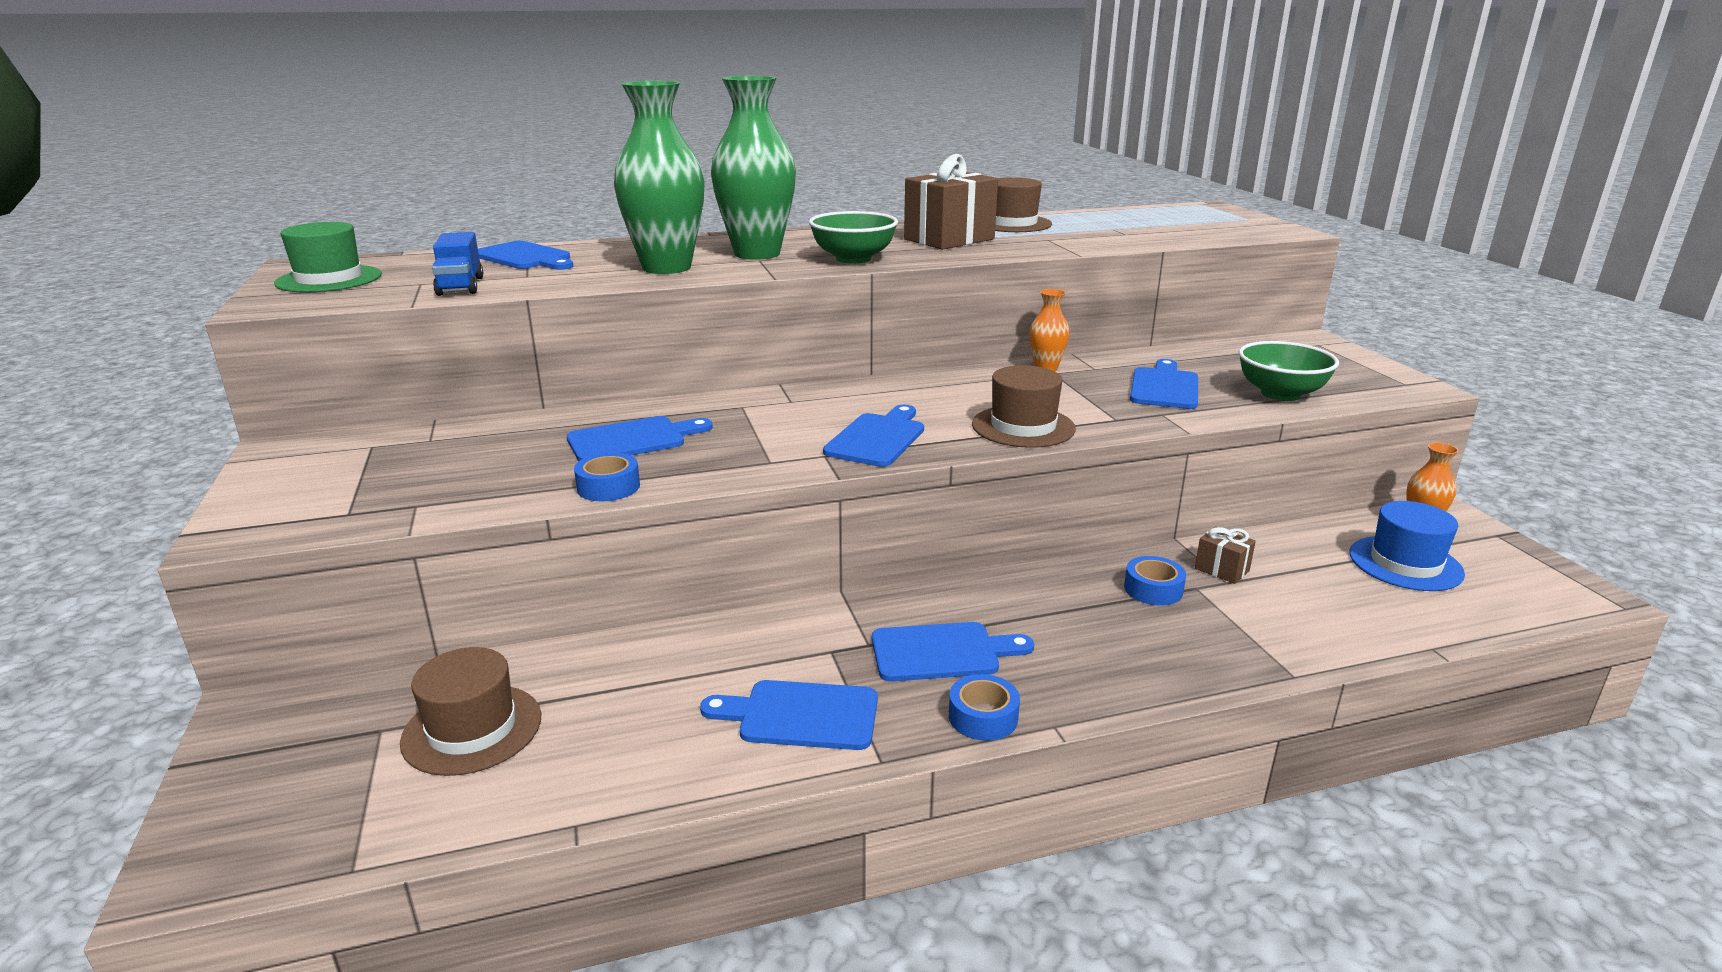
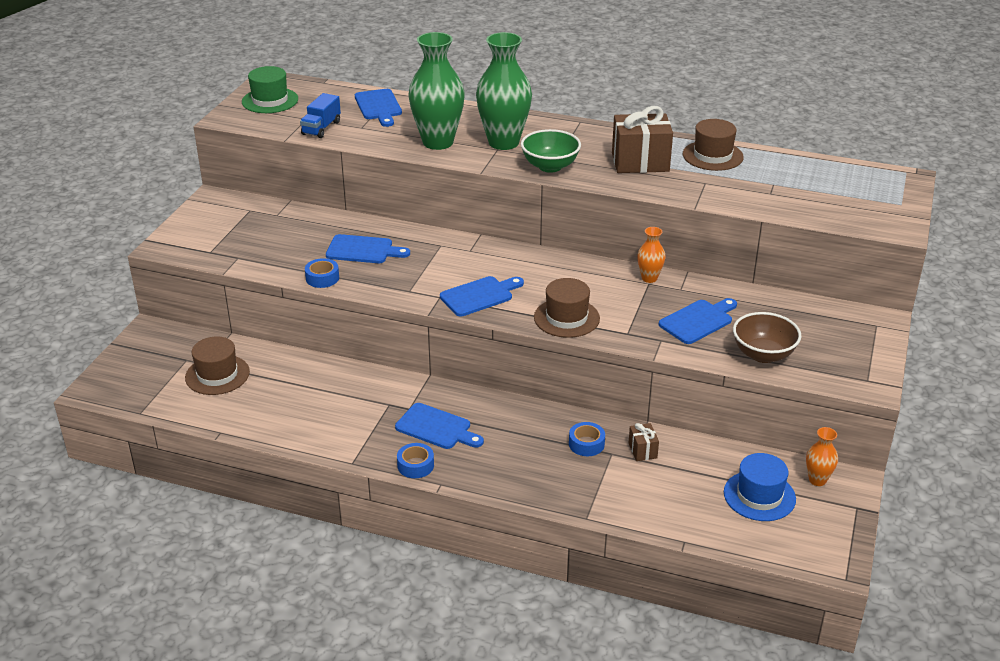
camera: 35 degrees right, 10 degrees up
blue cutting board [700,680,878,750] -> none
green bowl [1239,341,1339,401] -> brown bowl [733,312,801,363]

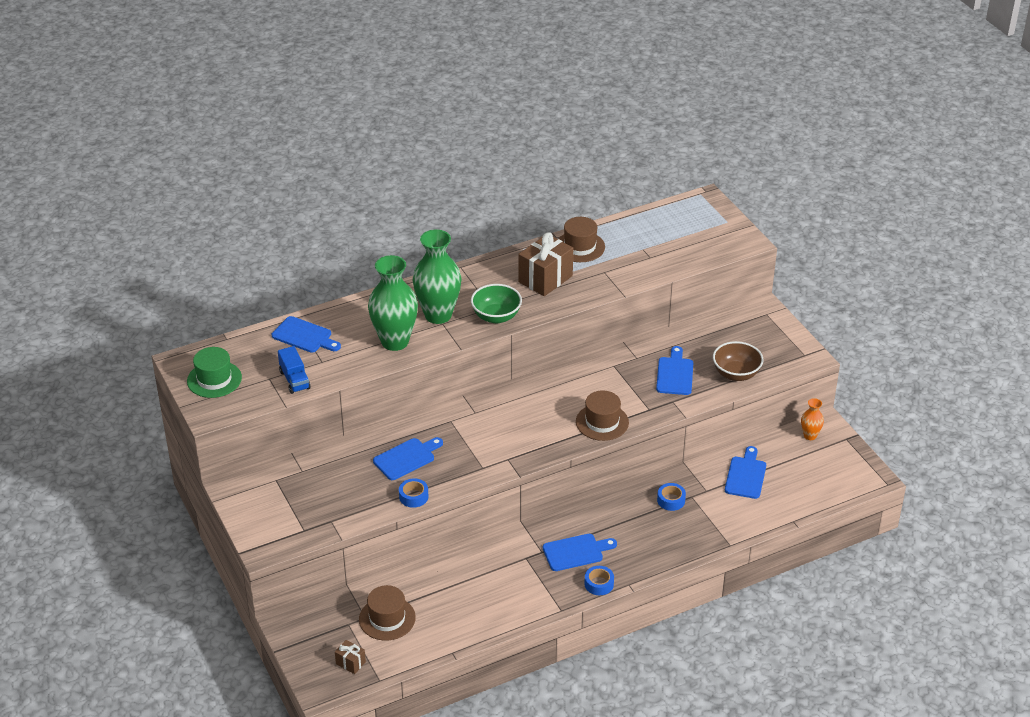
camera: 45 degrees left, 5 degrees up
blue cutting board [440,276,524,316] -> blue cutting board moved to [725,446,766,499]
brown gift [629,423,659,461] -> brown gift moved to [335,640,366,674]
orange vase [637,227,666,283] -> none
blue hat [724,453,796,521] -> none

